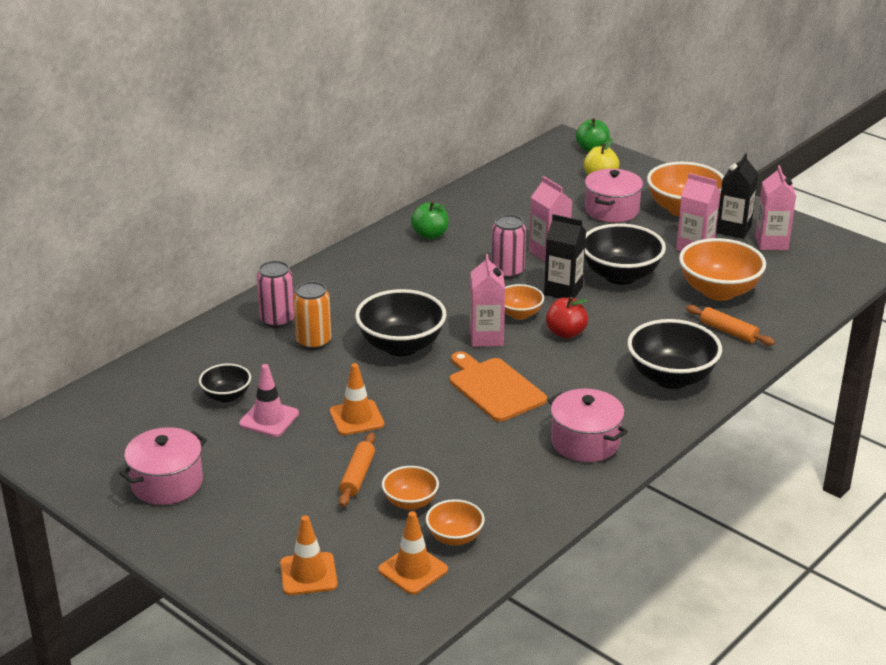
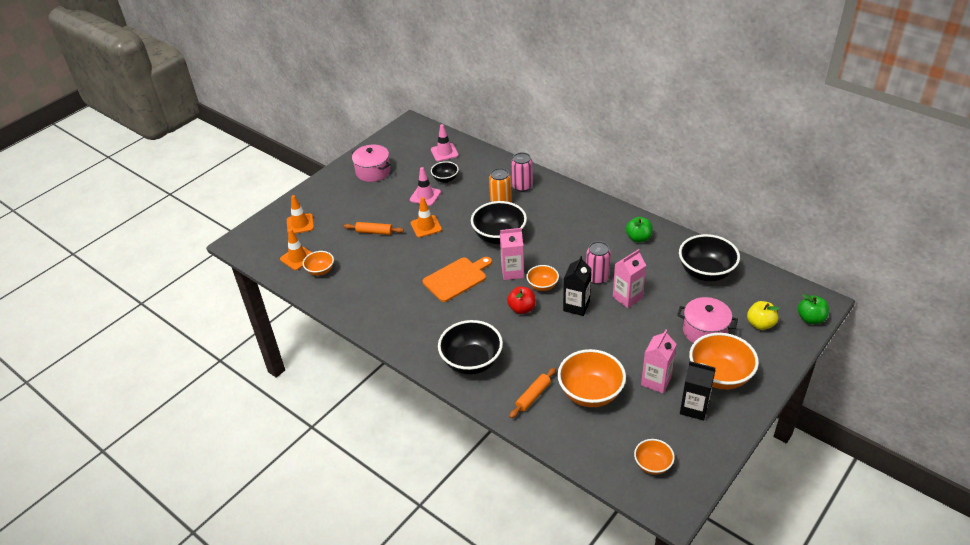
camera: 90 degrees right, 10 degrees up
orange bowl [382,466,439,510] -> orange bowl moved to [634,439,675,475]
pink pot [548,389,628,462] -> none
black bowl [585,223,666,285] -> black bowl moved to [679,234,740,281]
pink carton [755,165,796,250] -> none
none -> pink traffic cone [431,124,459,161]

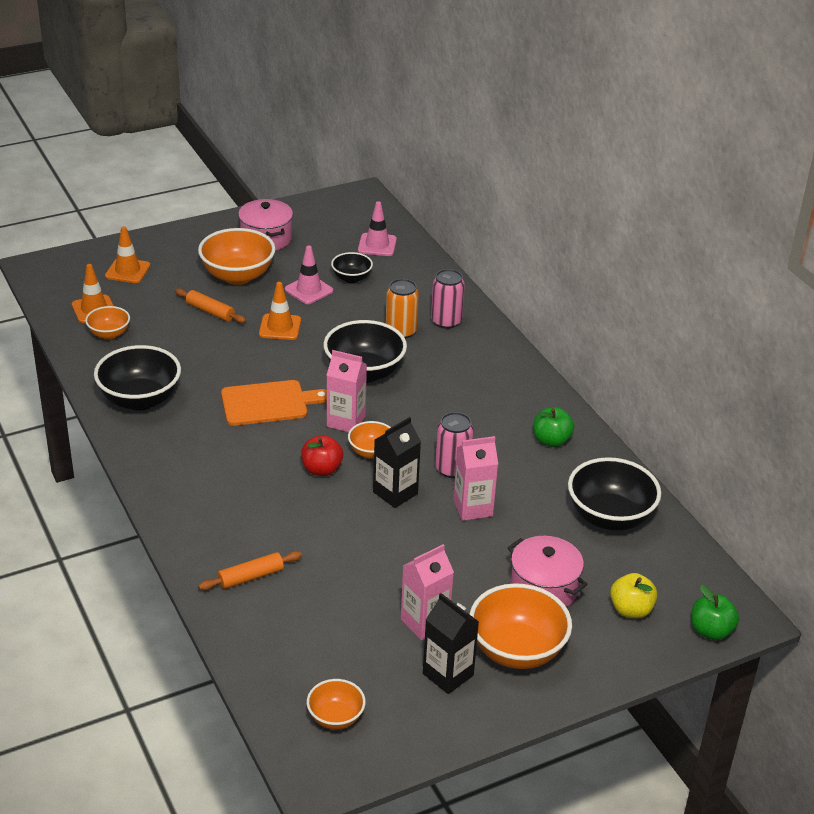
camera: 20 degrees right, 5 degrees down
black bowl [438,320,503,374] -> black bowl moved to [94,345,181,411]
orange bowl [557,349,626,407] -> orange bowl moved to [198,228,276,285]

